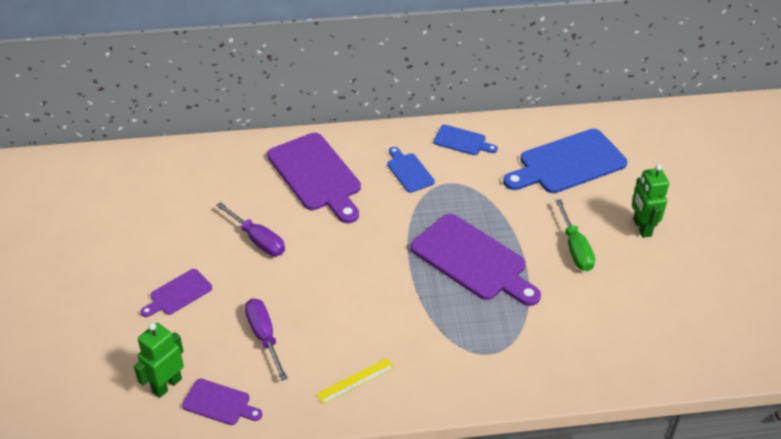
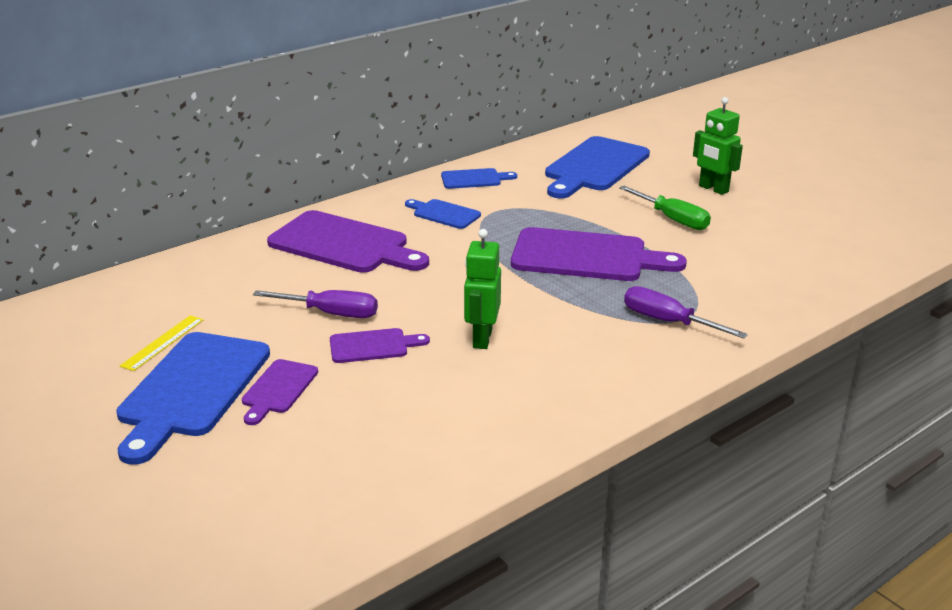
camera: 30 degrees left, 15 degrees down
green robot [134,323,184,398] -> green robot moved to [464,229,501,349]
purple cutting board [182,379,262,425] -> purple cutting board moved to [330,328,430,363]
purple screwdriver [245,299,288,381] -> purple screwdriver moved to [624,286,748,339]
yellow ruler [316,358,395,404] -> yellow ruler moved to [120,315,204,371]
none -> blue cutting board [116,332,270,465]

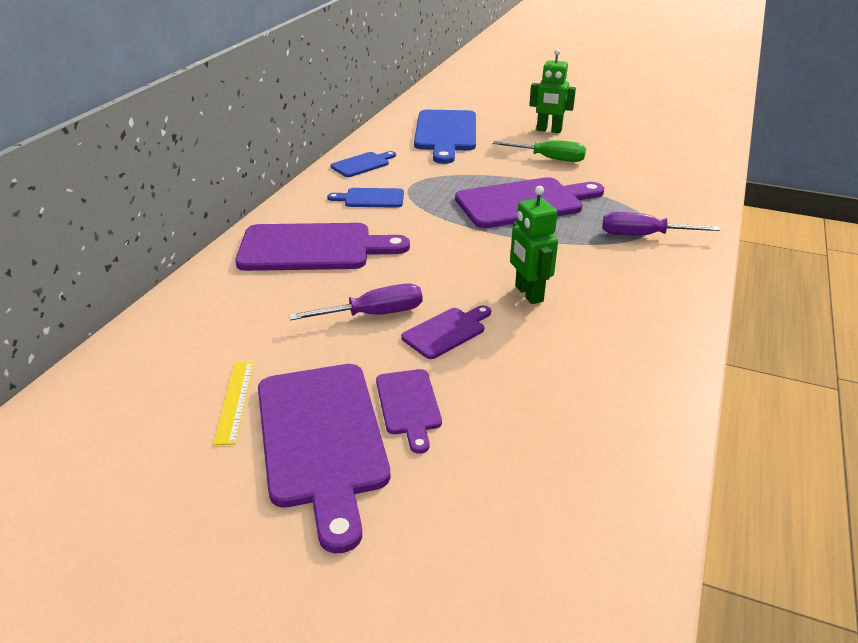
camera: 30 degrees left, 5 degrees up
blue cutting board [116,332,270,465] -> purple cutting board [258,364,390,553]

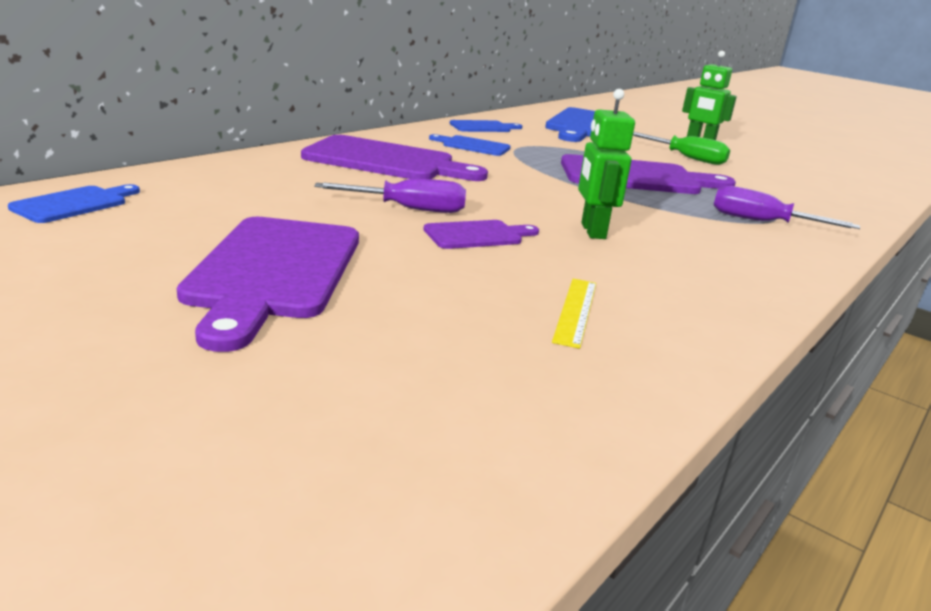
camera: 15 degrees right, 10 degrees down
yellow ruler [213,362,254,445] -> yellow ruler moved to [552,279,596,349]
purple cutting board [376,369,442,454] -> none
none -> blue cutting board [8,184,140,223]

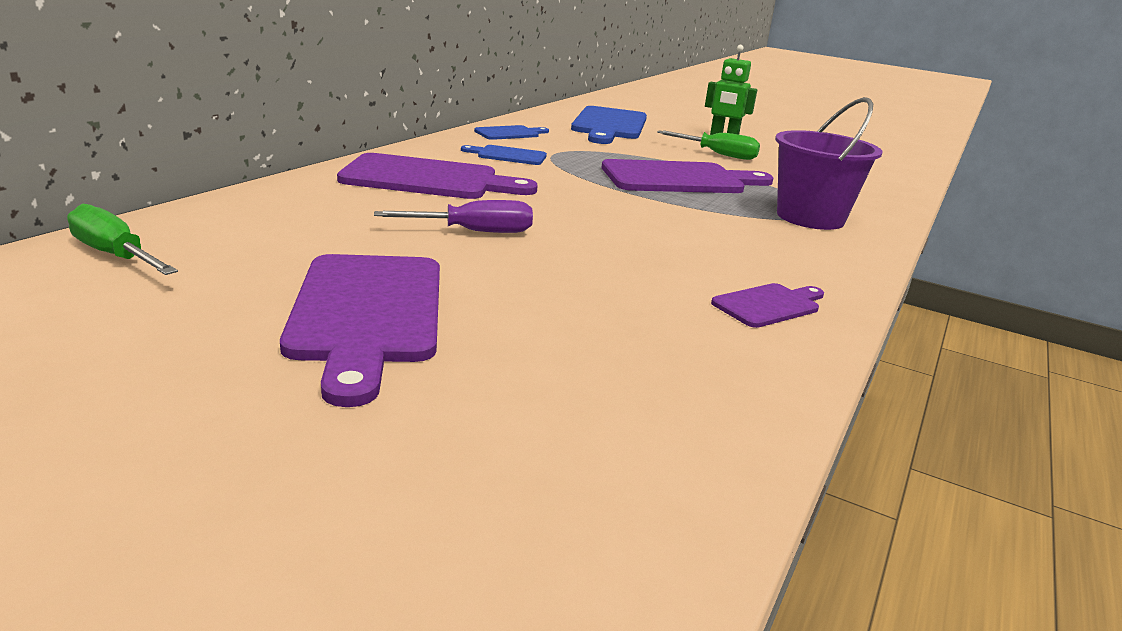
camera: 10 degrees left, 0 degrees up
blue cutting board [8,184,140,223] -> green screwdriver [67,203,178,275]
purple cutting board [423,220,539,249] -> purple cutting board moved to [711,283,824,328]
yellow ruler [552,279,596,349] -> none
green robot [578,89,635,239] -> none
purple screwdriver [714,186,860,229] -> purple bucket [775,97,882,230]

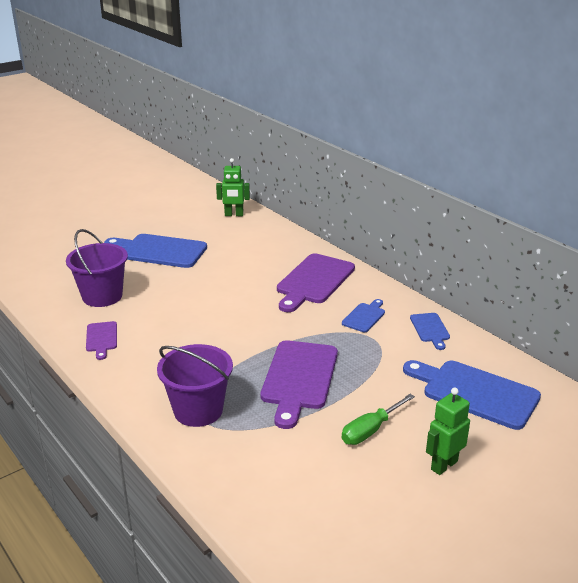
camera: 115 degrees right, 5 degrees up
green screwdriver [67,203,178,275] -> green robot [216,158,250,216]
purple cutting board [280,254,440,407] -> blue cutting board [104,234,207,268]
purple screwdriver [374,200,533,233] -> none
none -> purple bucket [66,229,128,307]

